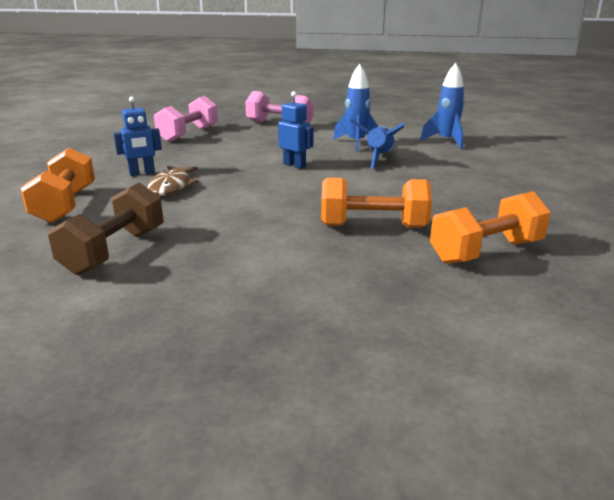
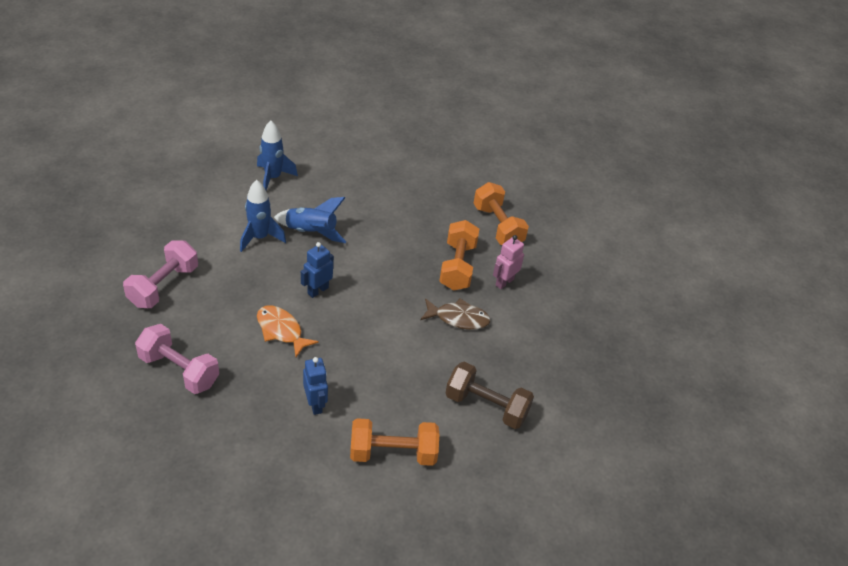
camera: 90 degrees left, 20 degrees up
brown fish [148,166,199,196] -> brown fish moved to [420,298,491,330]
none -> orange fish [257,306,319,357]
none -> pink robot [493,235,524,289]

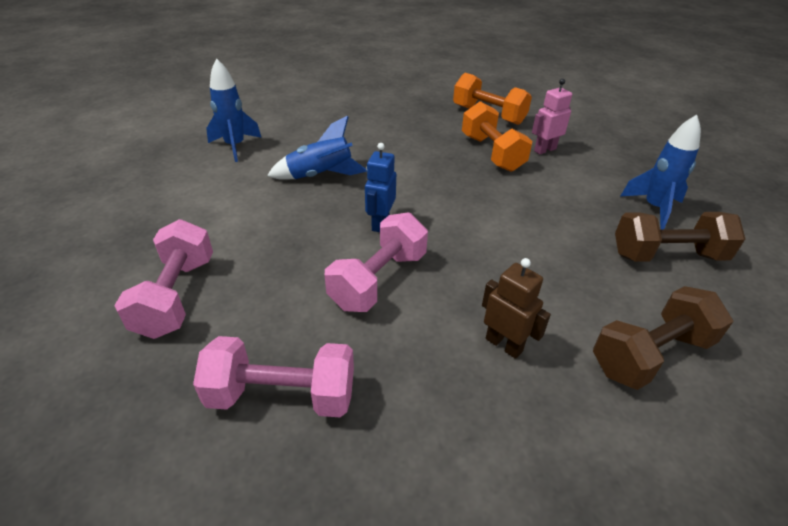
camera: 25 degrees left, 5 degrees down
blue rocket [240,180,286,252] -> blue rocket moved to [621,115,701,230]
orange fish [257,306,319,357] -> pink dumbbell [325,212,428,312]
blue robot [303,357,328,415] -> brown robot [482,258,551,359]
orange dumbbell [350,418,439,466] -> brown dumbbell [593,286,734,390]
brown fish [420,298,491,330] -> none
pink robot [493,235,524,289] -> pink robot turned 45 degrees clockwise [532,79,572,155]

